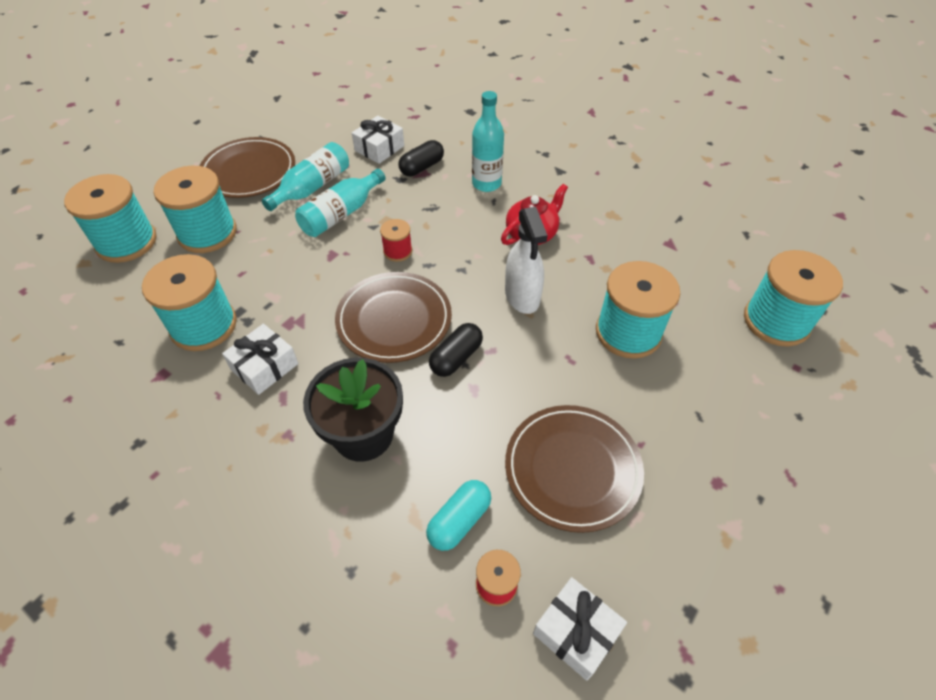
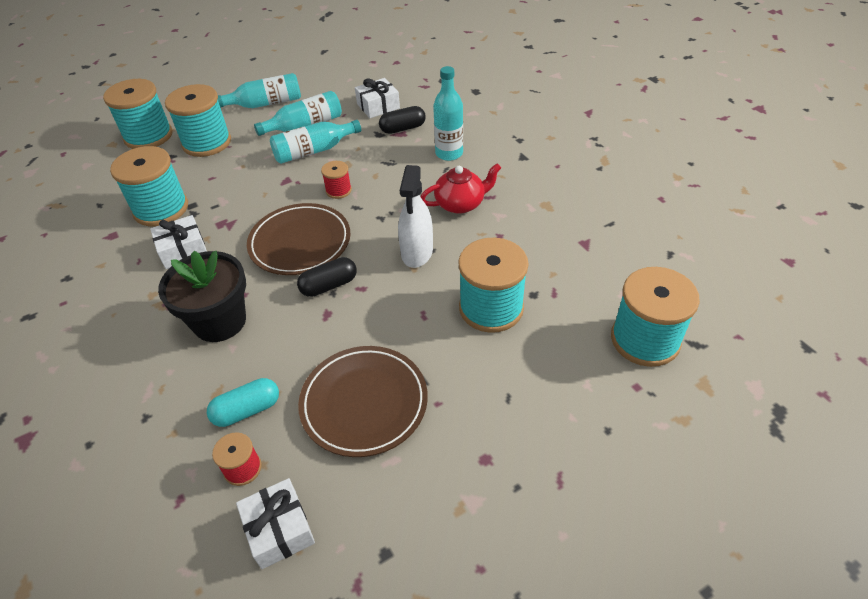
camera: 25 degrees right, 5 degrees down
brown plate [200,137,295,198] -> turquoise bottle [218,73,301,108]

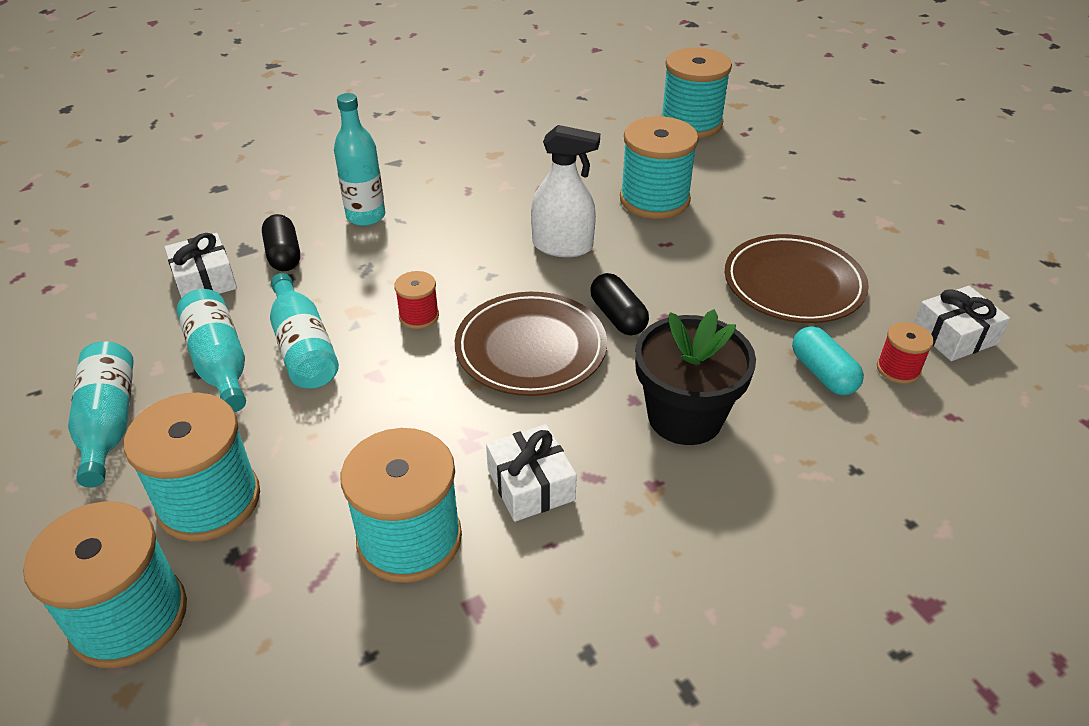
camera: 90 degrees left, 5 degrees down
red teapot [421,163,501,214] -> none

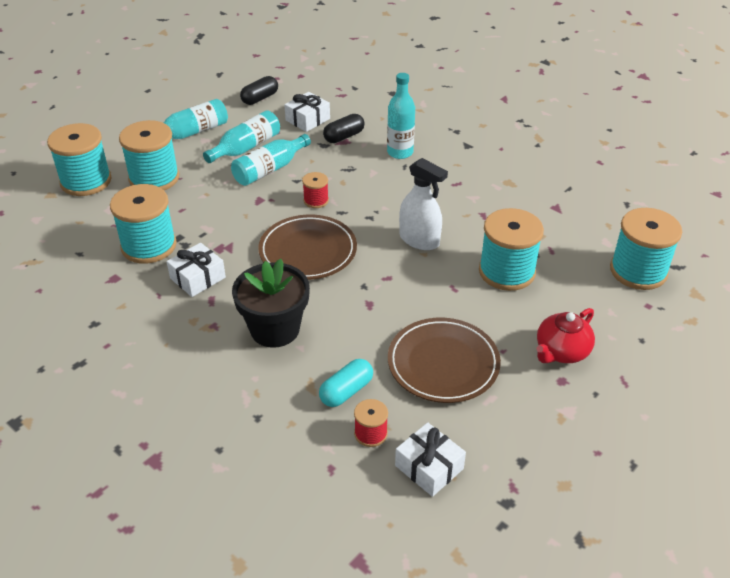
camera: 70 degrees right, 0 degrees up
white spray bottle [531,125,600,257] -> white spray bottle turned 45 degrees counterclockwise [399,158,448,250]
black capsule [590,273,649,335] -> black capsule moved to [240,76,278,105]
none -> red teapot [537,308,595,363]

